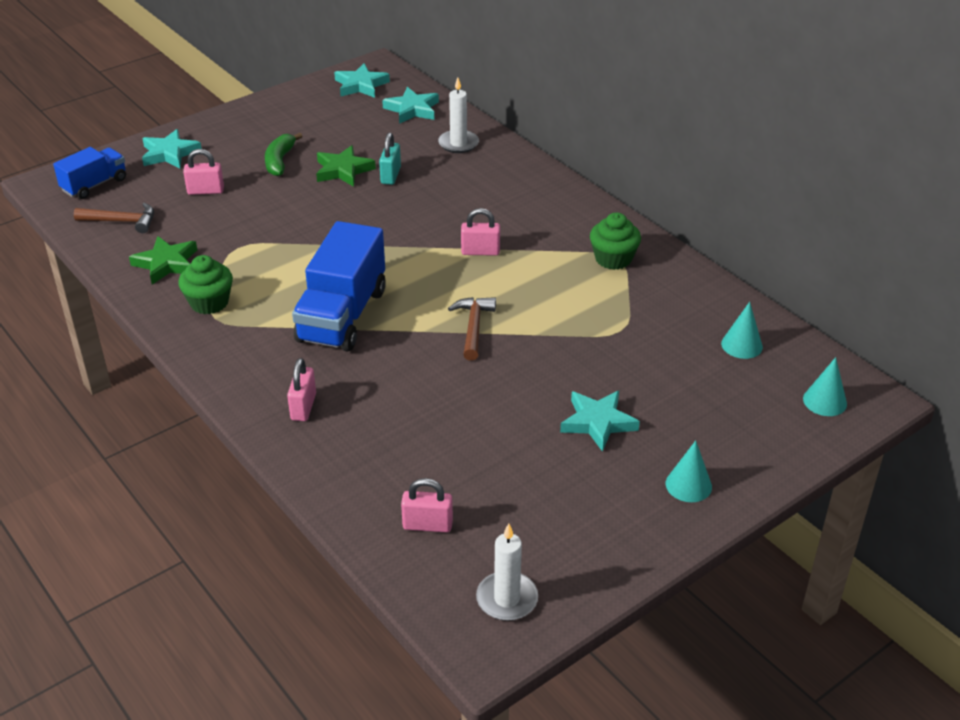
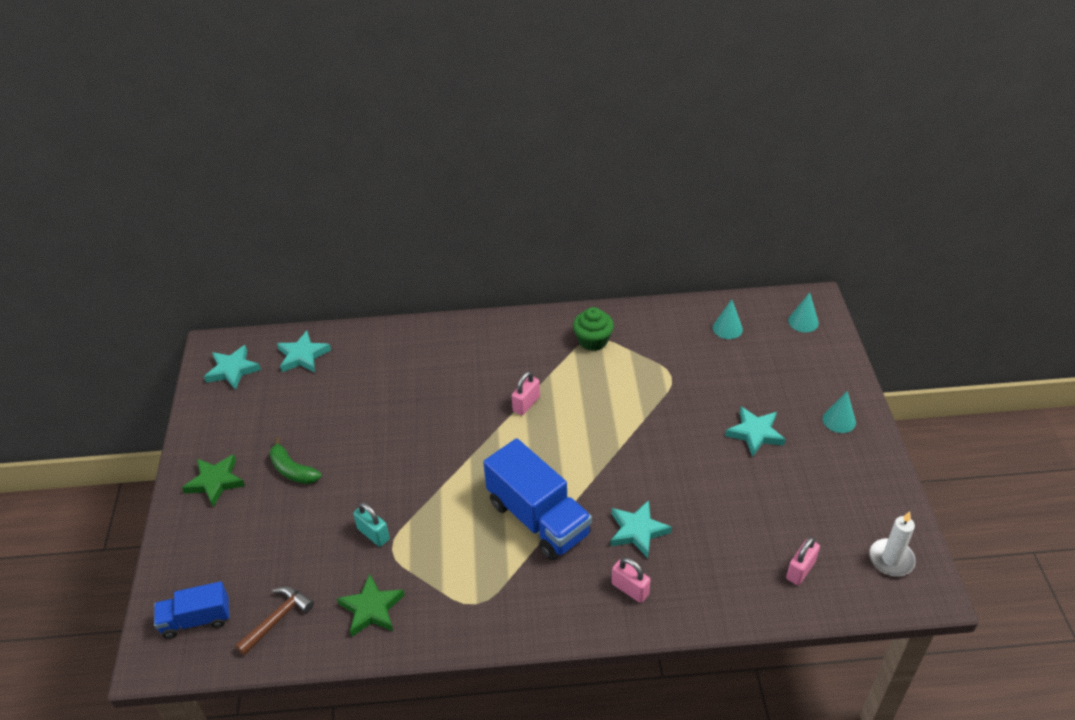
camera: 55 degrees left, 5 degrees up
blue truck [53,147,126,199] -> blue truck turned 90 degrees counterclockwise [154,582,230,639]
turquoise star [142,129,202,169] -> turquoise star moved to [610,500,672,558]
green cupcake [178,255,233,314] -> none
pink padlock [183,149,224,195] -> none
green star [316,145,376,187] -> green star moved to [182,454,245,507]
turquoise padlock [379,133,401,185] -> turquoise padlock moved to [353,502,390,547]
white candle [438,77,479,153] -> none
brown hammer [448,297,496,361] -> none

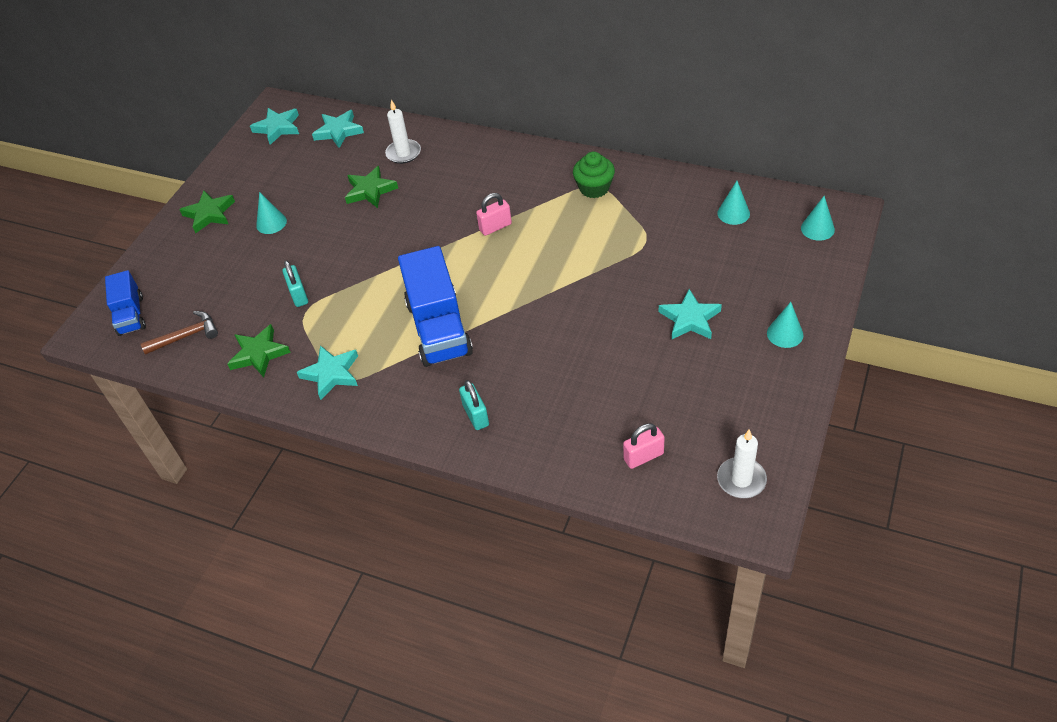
camera: 30 degrees right, 5 degrees up
blue truck [154,582,230,639] -> blue truck turned 120 degrees counterclockwise [105,270,146,336]
green banana [269,437,322,484] -> turquoise cone [256,192,287,234]
turquoise star [610,500,672,558] -> turquoise star moved to [297,345,358,400]
pink padlock [612,557,650,603] -> turquoise padlock [459,380,489,430]
none -> green star [345,166,398,208]
none -> white candle [385,100,421,164]

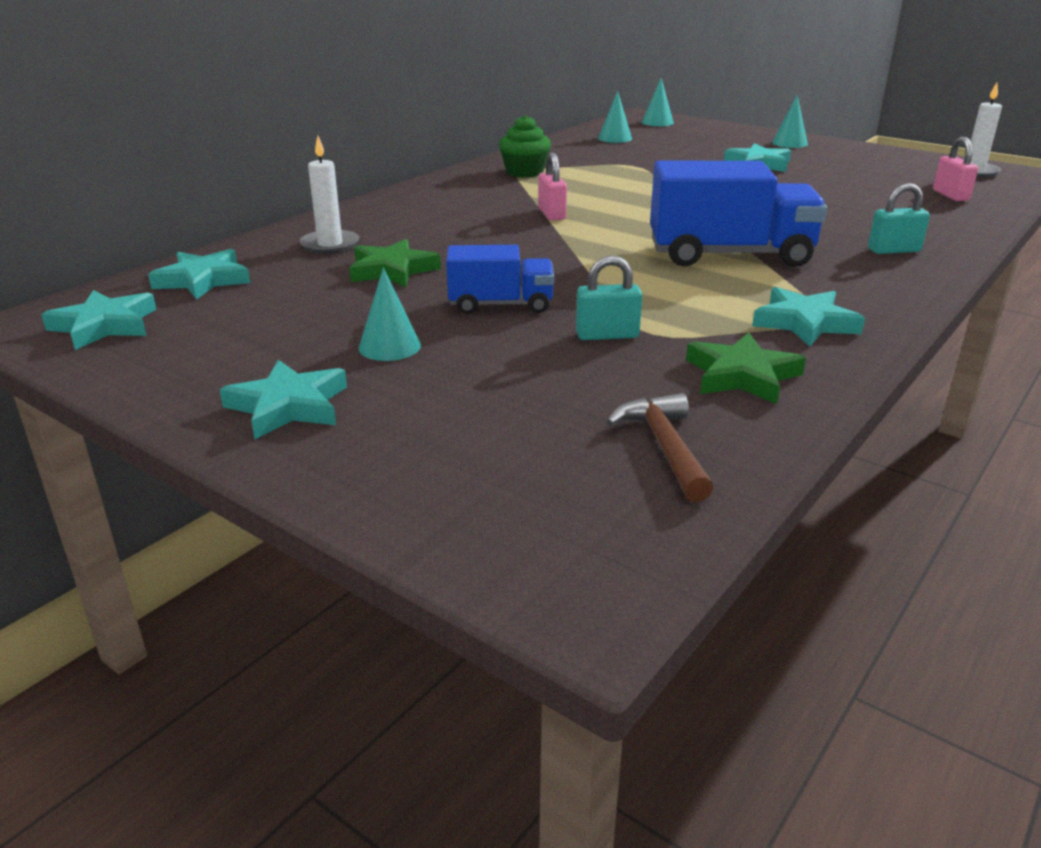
camera: 80 degrees left, 20 degrees down
blue truck [105,270,146,336] -> blue truck moved to [446,245,554,314]
green star [179,191,235,233] -> turquoise star [220,360,347,439]

